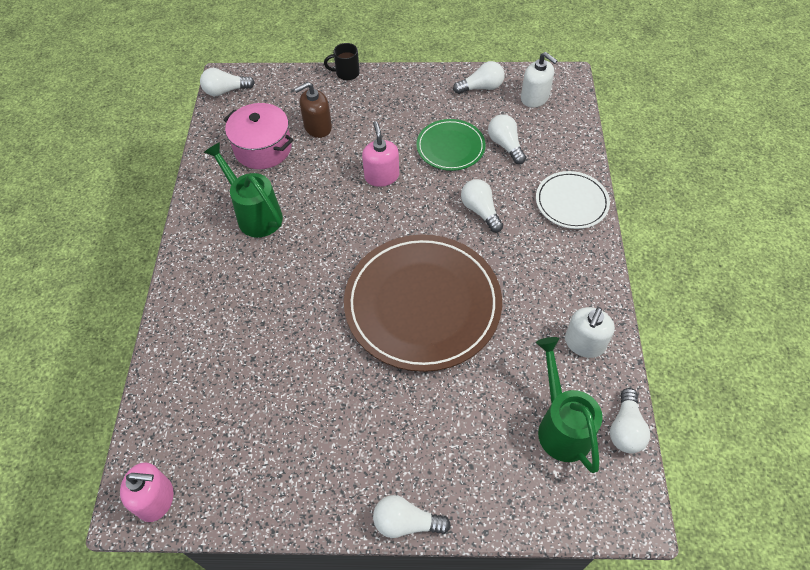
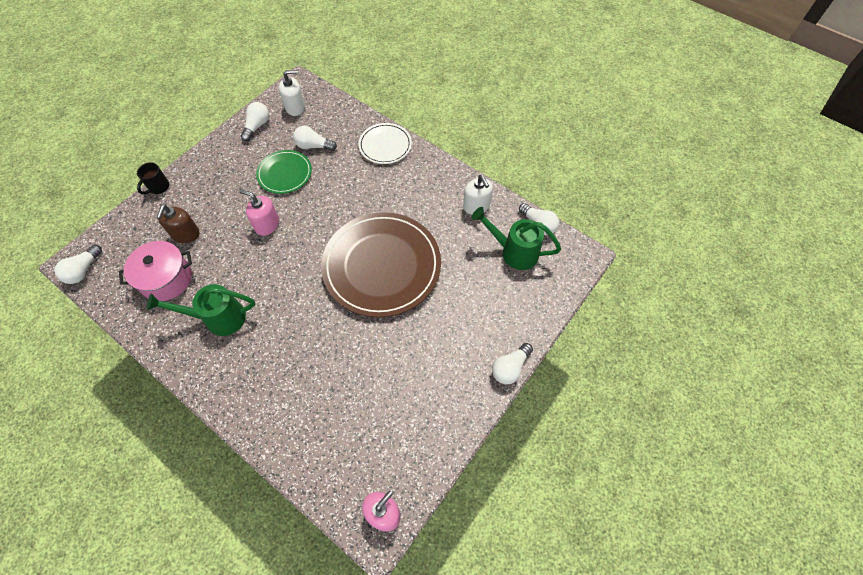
camera: 55 degrees left, 5 degrees up
white light bulb [461,179,503,233] -> none

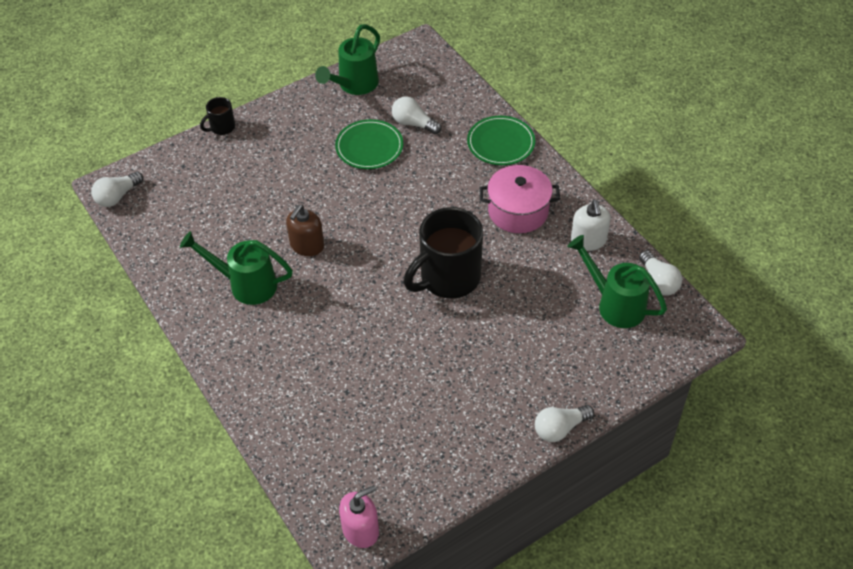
camera: 20 degrees right, 10 degrees down
pink pot [119,241,192,301] -> pink pot moved to [479,165,560,233]
brown soap dispenser [157,204,200,243] -> brown soap dispenser moved to [286,205,324,256]
pink soap dispenser [239,189,279,236] -> none
white light bulb [241,102,269,141] -> green watering can [315,24,380,95]
white soap dispenser [279,70,305,116] -> none
brown plate [321,212,441,317] -> black mug [404,207,483,299]
white plate [358,123,412,164] -> green plate [467,116,535,165]

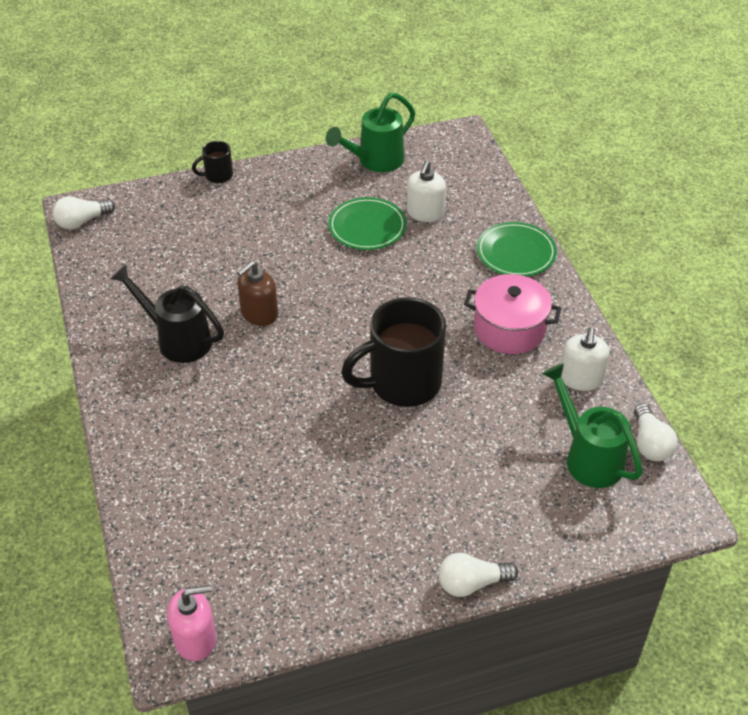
camera: 15 degrees right, 5 degrees down
green watering can [180,231,293,305] -> black watering can [110,264,224,363]
white light bulb [392,96,441,134] -> white soap dispenser [407,161,446,222]

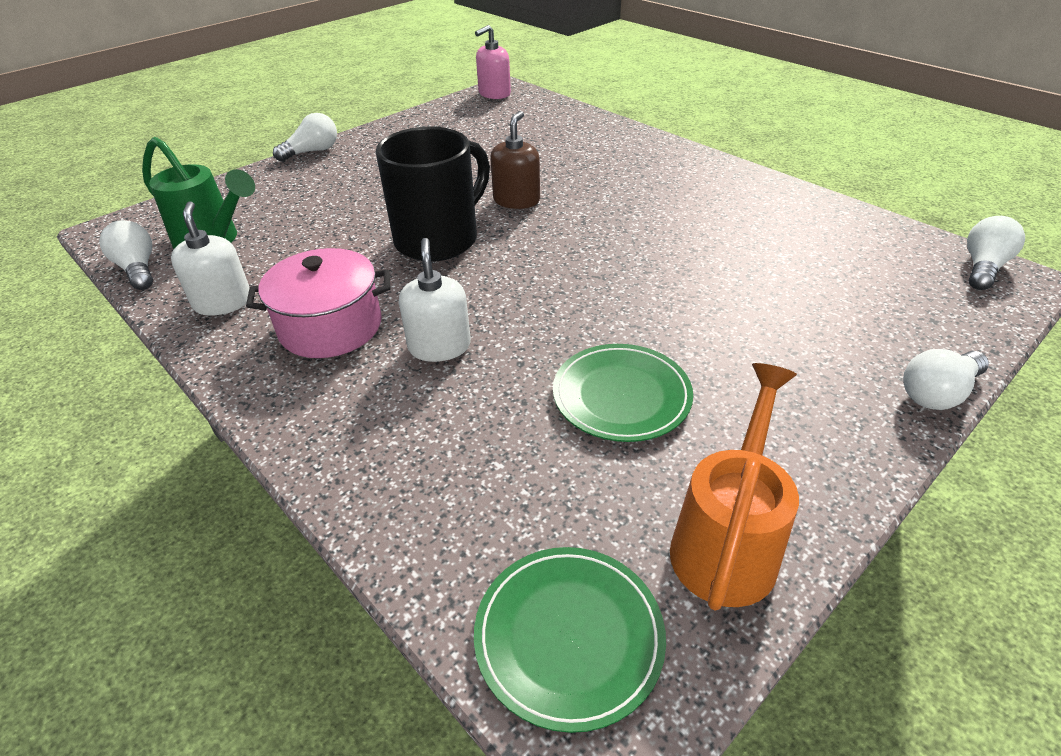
camera: 155 degrees right, 5 degrees down
black watering can [110,264,224,363] -> none
black mug [192,141,233,183] -> white light bulb [903,349,989,410]
brown soap dispenser [237,261,278,326] -> brown soap dispenser moved to [490,111,540,209]
green watering can [326,92,415,172] -> orange watering can [670,363,799,611]
white soap dispenser [407,161,446,222] -> white soap dispenser moved to [399,238,471,362]
green plate [477,222,557,277] -> green plate moved to [474,547,666,733]

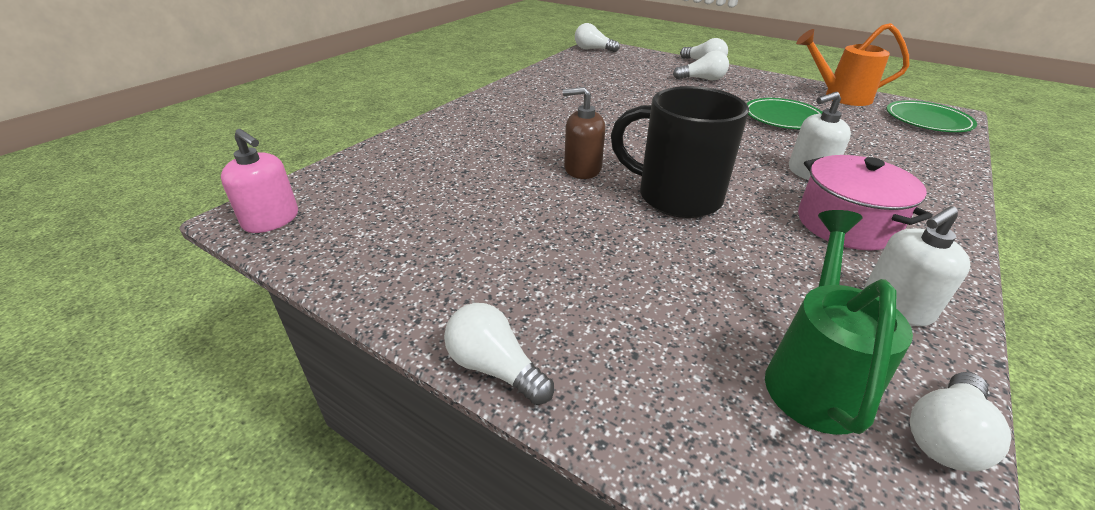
camera: 105 degrees left, 5 degrees down
none -> white light bulb [673,51,729,80]

